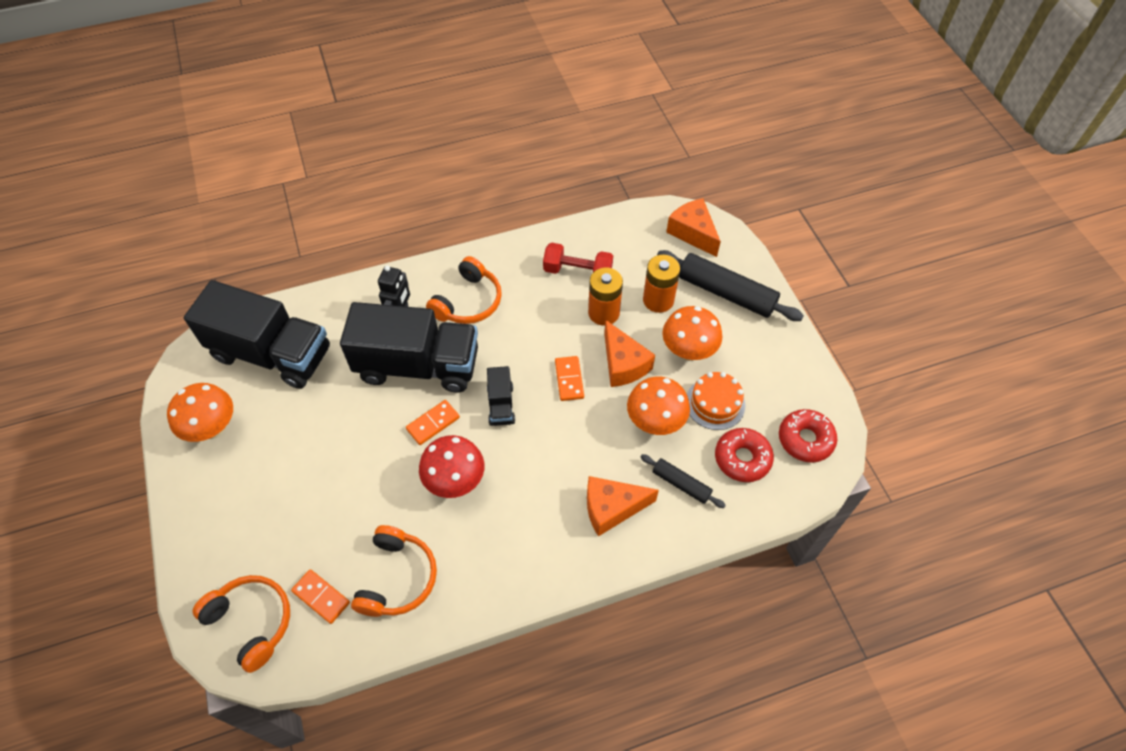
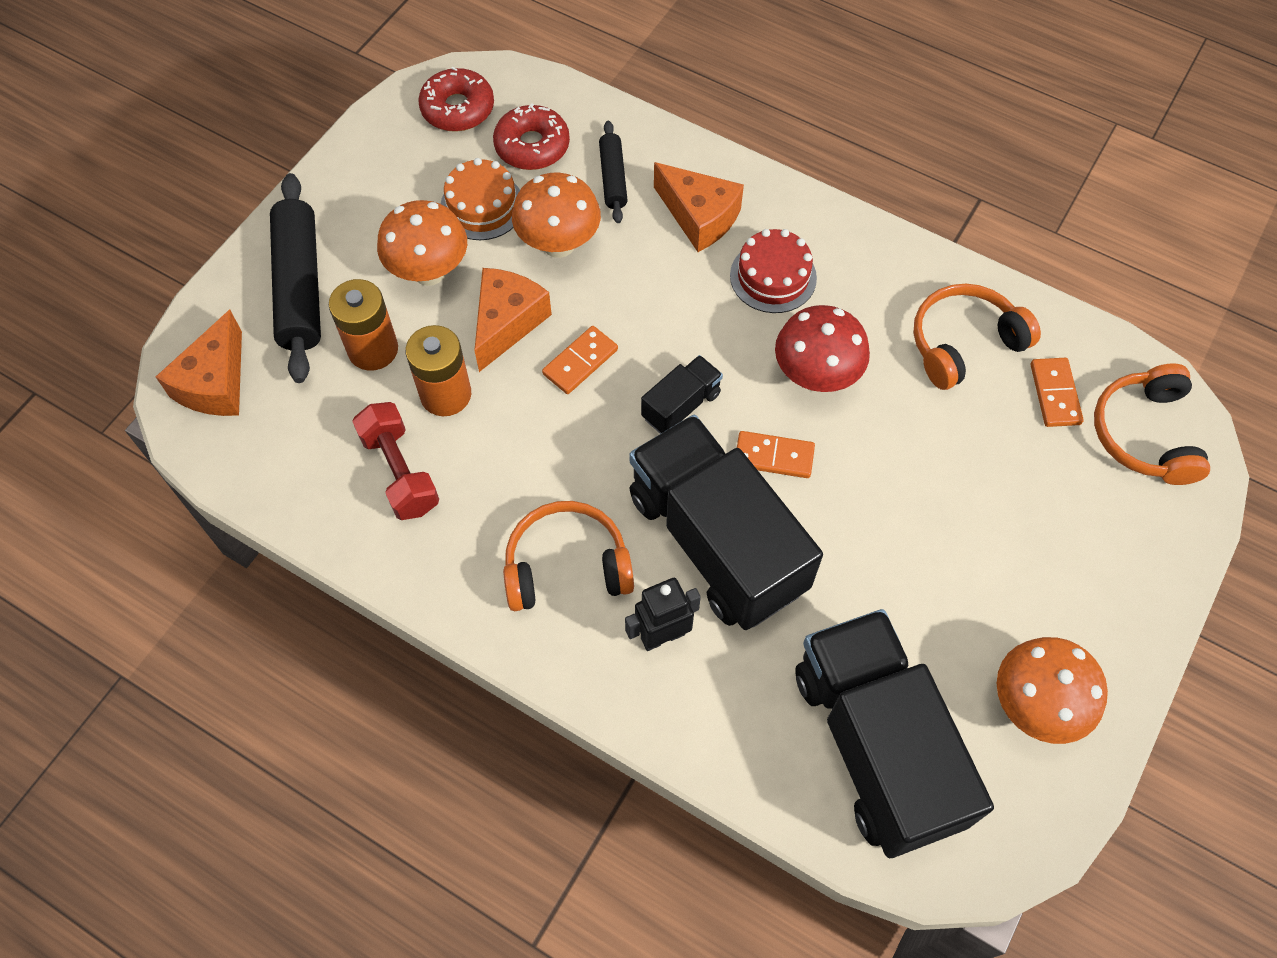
camera: 130 degrees left, 5 degrees up
none -> red cake [730,229,817,313]

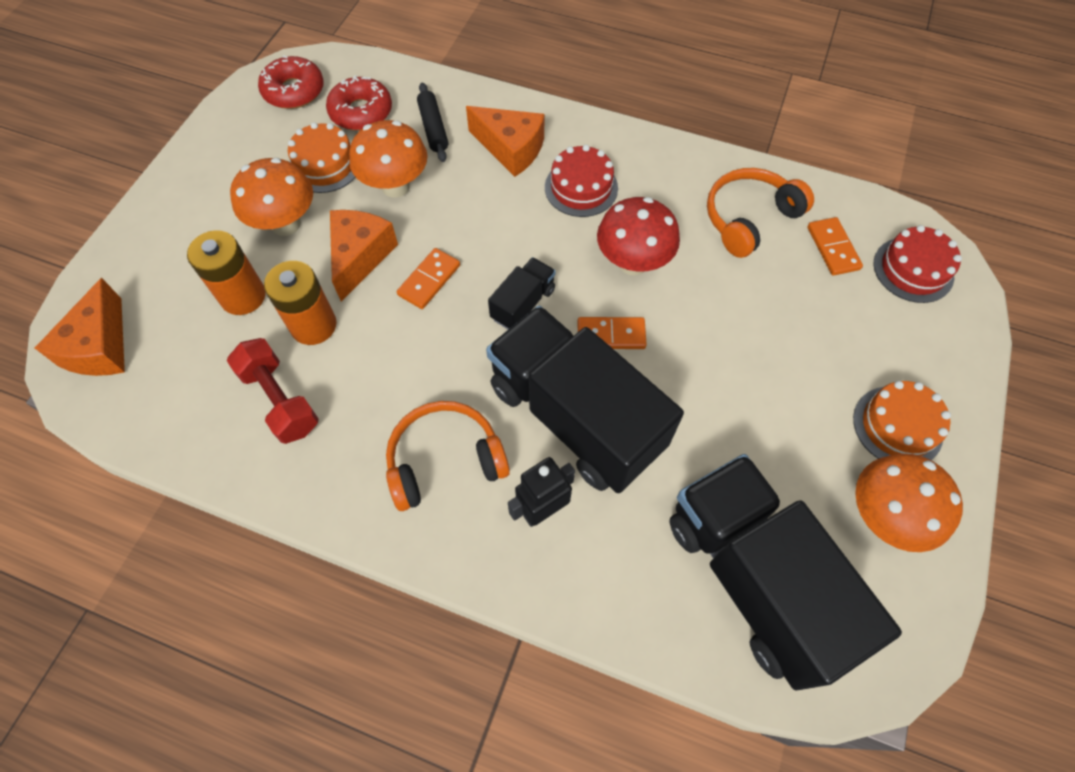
camera: 10 degrees left, 0 degrees up
black rolling pin [270,173,321,383] -> none
orange headphones [1094,363,1210,485] -> red cake [874,225,962,303]
none -> orange cake [853,381,951,460]

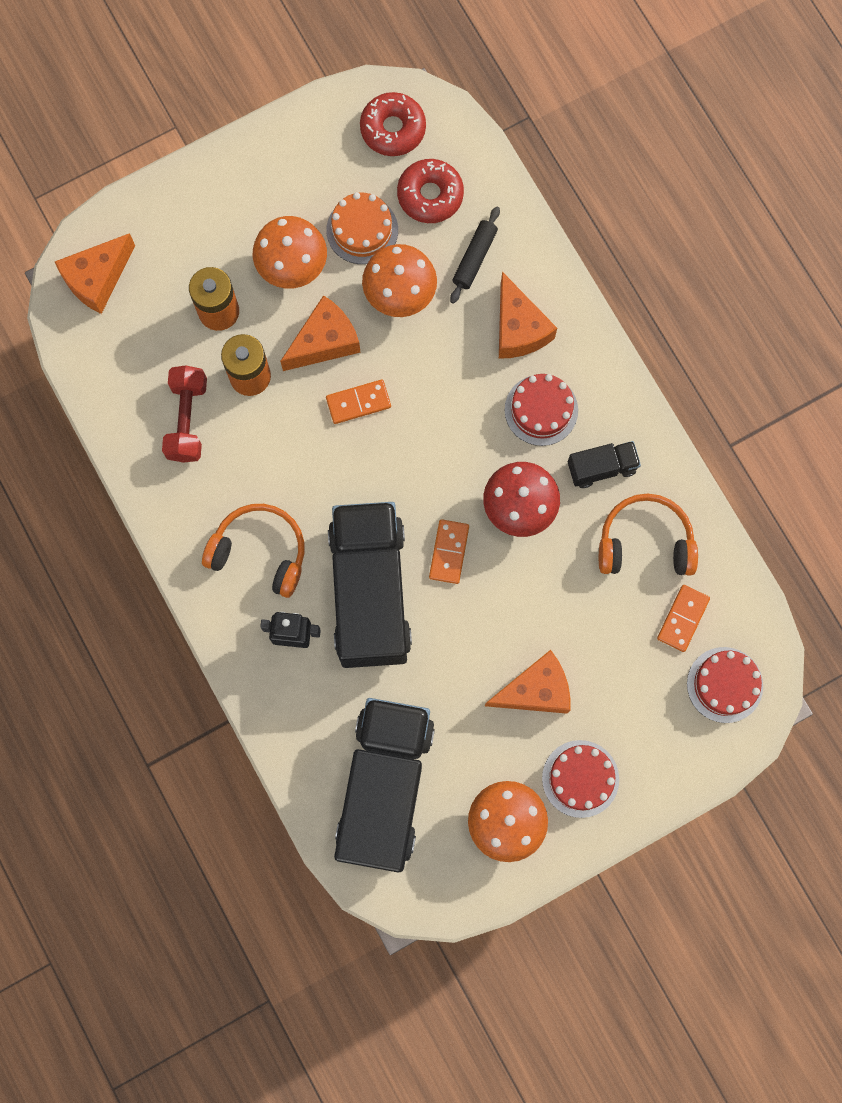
camera: 40 degrees right, 15 degrees up
black truck [488,257,556,329] -> black truck moved to [568,441,641,488]
orange domino [577,317,647,349] -> orange domino turned 60 degrees clockwise [429,519,469,584]
orange cake [853,381,951,460] -> red cake [542,740,619,818]
none -> orange cheese [485,650,570,714]

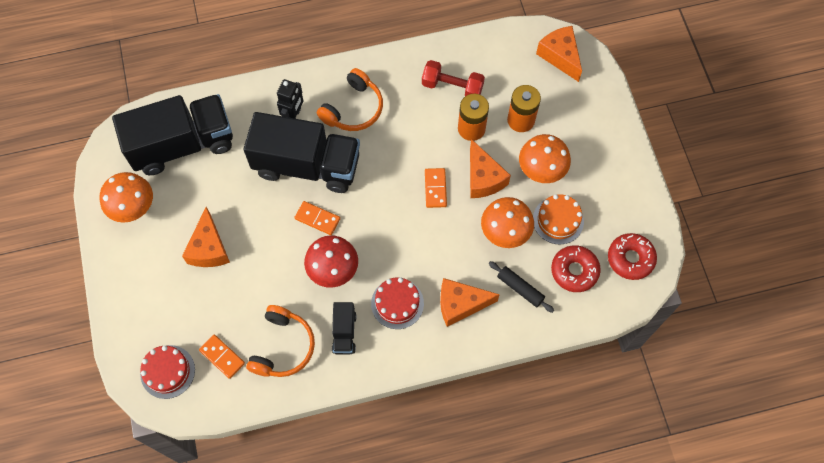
camera: 105 degrees right, 10 degrees down
black truck [334,698,435,872] -> black truck turned 45 degrees counterclockwise [112,94,233,175]
red cake [542,740,619,818] -> none

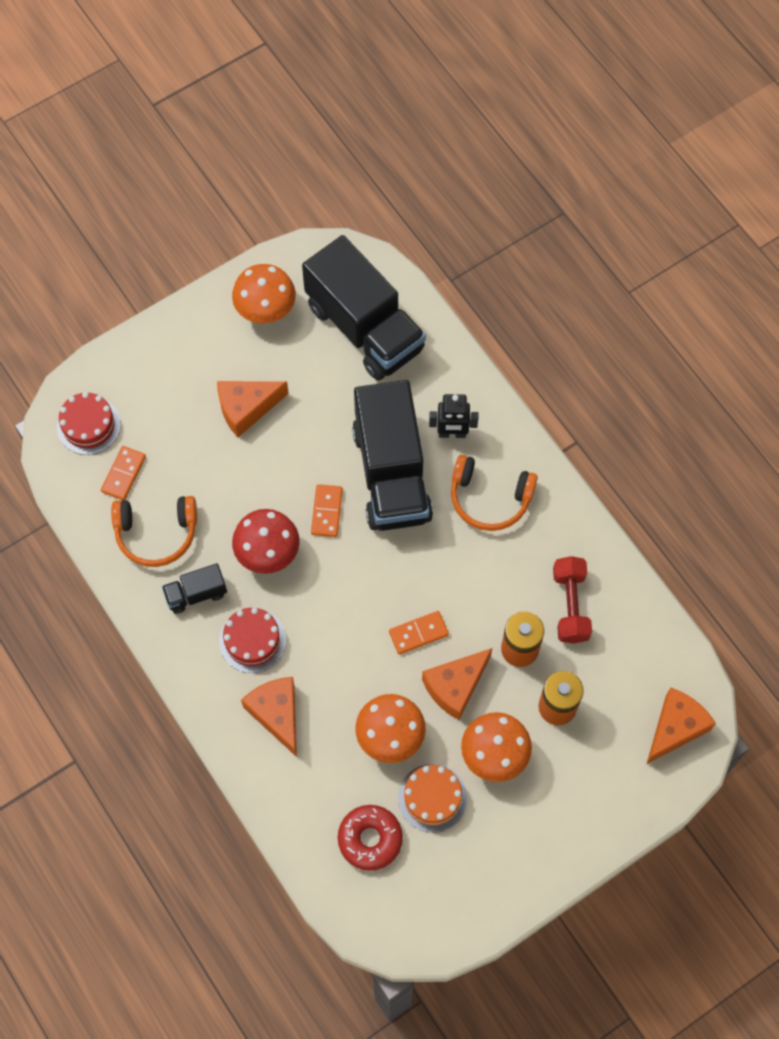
camera: 70 degrees right, 0 degrees up
black rolling pin [489,261,554,313] -> none
red donut [608,233,657,280] -> none

